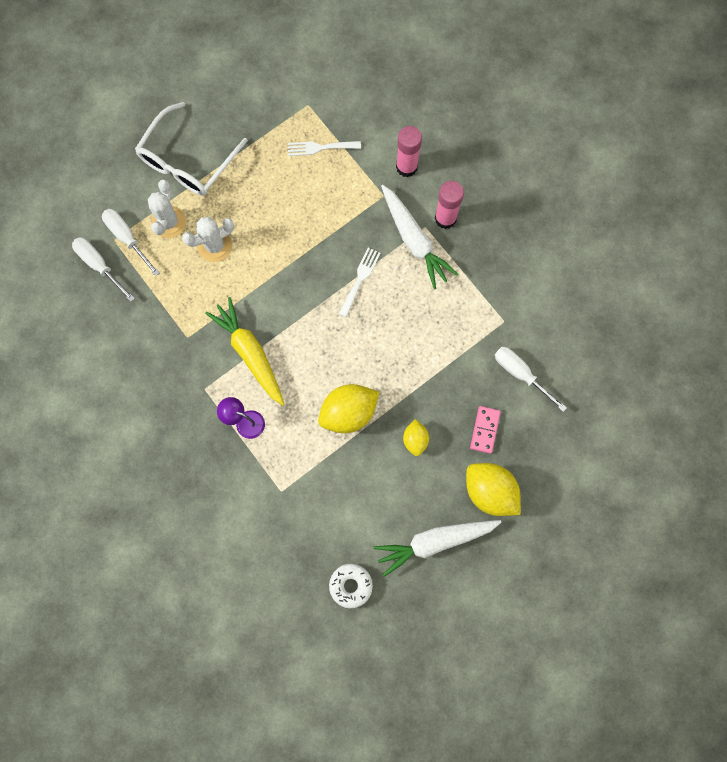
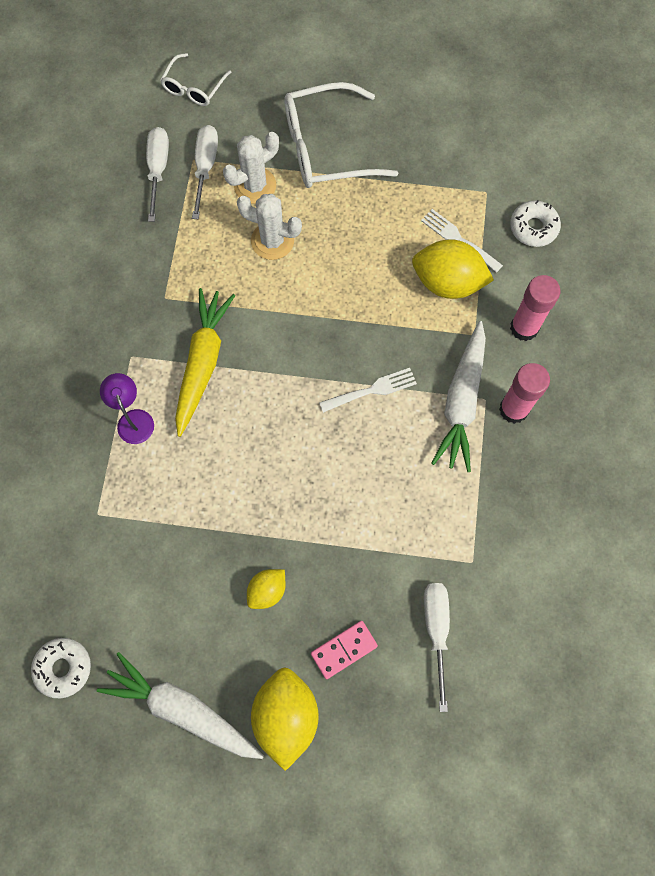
camera: 45 degrees right, 5 degrees down
yellow lemon [318,384,379,433] -> yellow lemon moved to [412,239,494,299]
none -> white glasses [160,53,231,106]
none -> white donut [510,200,561,247]

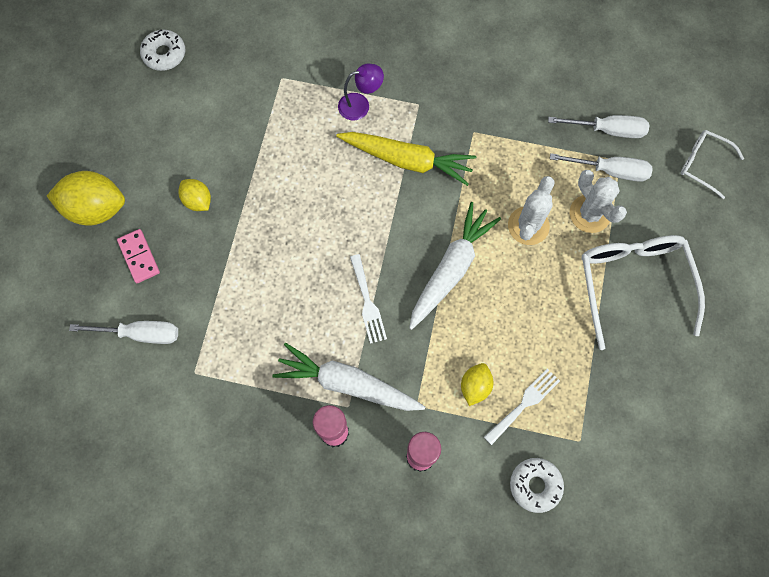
camera: 95 degrees right, 0 degrees up
white carrot [97,652,264,759] -> white carrot moved to [409,202,501,330]
yellow lemon [412,239,494,299] -> yellow lemon [461,363,493,406], size x0.55

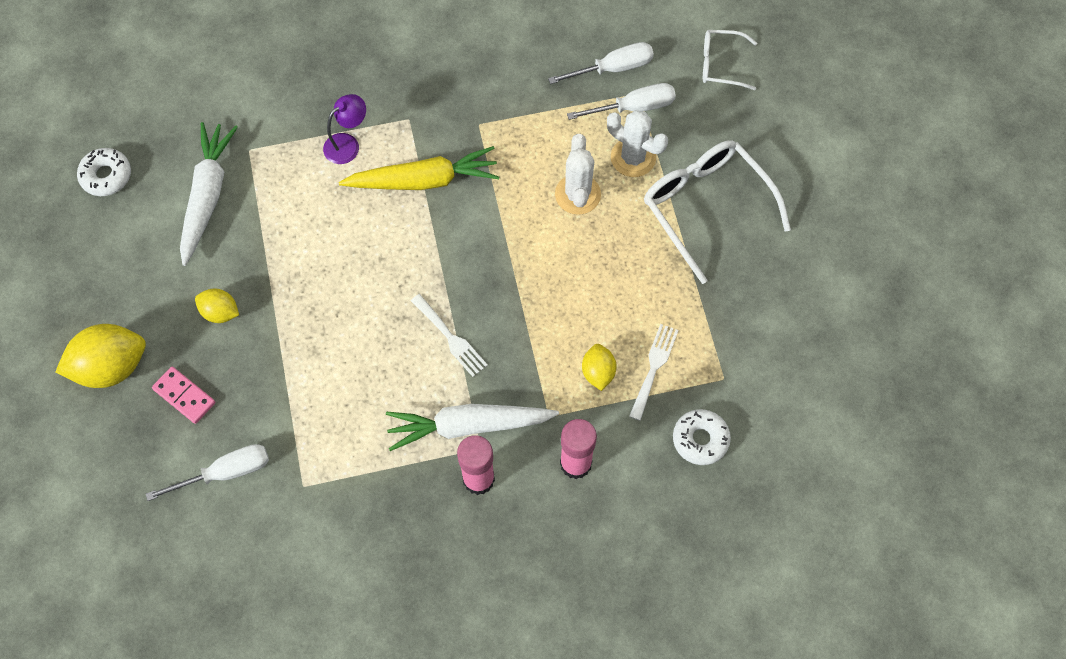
camera: 25 degrees left, 5 degrees down
white carrot [409,202,501,330] -> white carrot moved to [180,122,238,266]

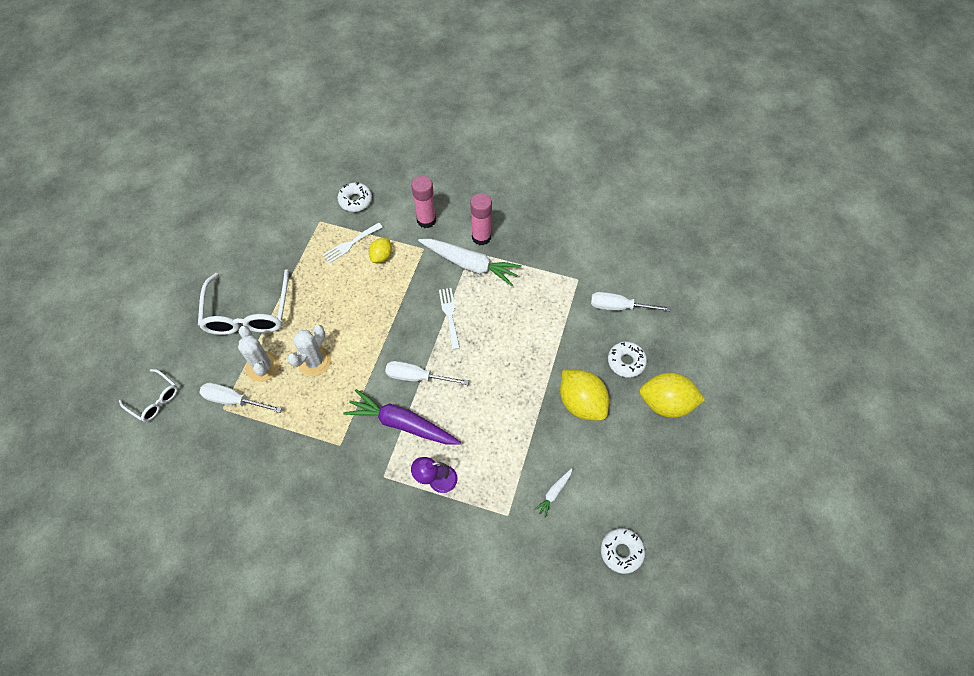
camera: 150 degrees left, 5 degrees down
pink domino [152,367,215,424] -> white donut [608,341,647,378]
white carrot [180,122,238,266] -> white carrot [534,468,572,518], size x0.46
yellow lemon [195,289,239,323] -> yellow lemon [560,370,609,421], size x1.81
yellow carrot [339,146,499,190] -> purple carrot [343,389,461,445]
white screwdriver [548,42,654,84] -> white screwdriver moved to [385,361,469,385]

